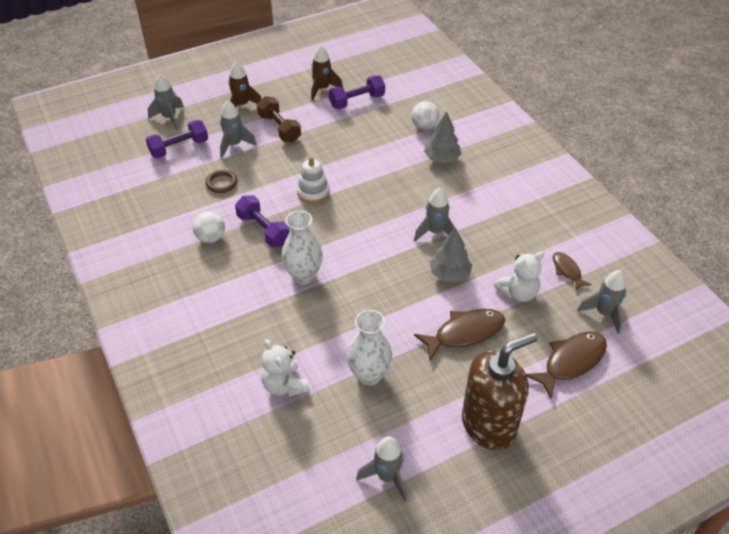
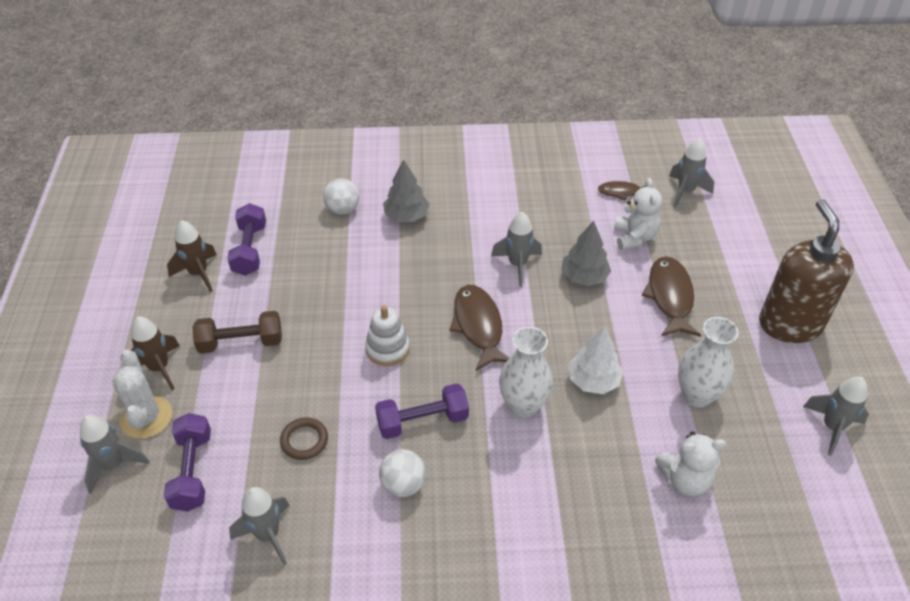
camera: 65 degrees left, 0 degrees up
grey rocket [220,101,257,158] -> grey rocket moved to [229,487,290,565]
brown fish [526,332,607,399] -> brown fish moved to [449,285,510,371]
none -> white cactus [112,349,172,439]
none -> white tree [568,326,623,394]

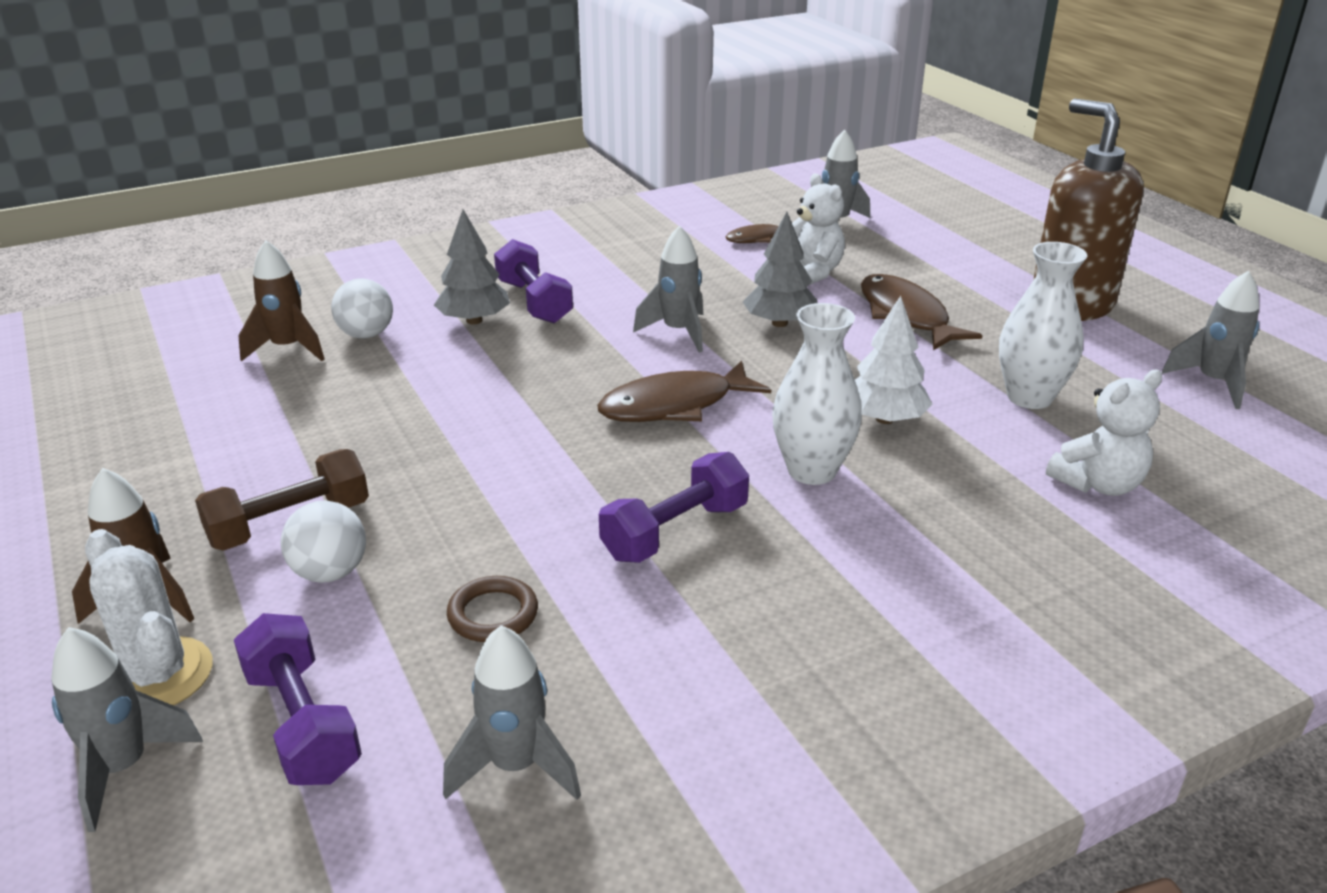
camera: 25 degrees left, 15 degrees down
brown rocket [167,220,217,292] -> brown rocket moved to [239,240,325,361]
purple dumbbell [227,203,266,276] -> purple dumbbell moved to [494,239,573,323]
white stacking toy [365,305,410,366] -> none
white ball [379,449,426,497] -> white ball moved to [280,501,366,583]
brown fish [449,285,510,371] -> brown fish turned 75 degrees counterclockwise [597,361,771,422]

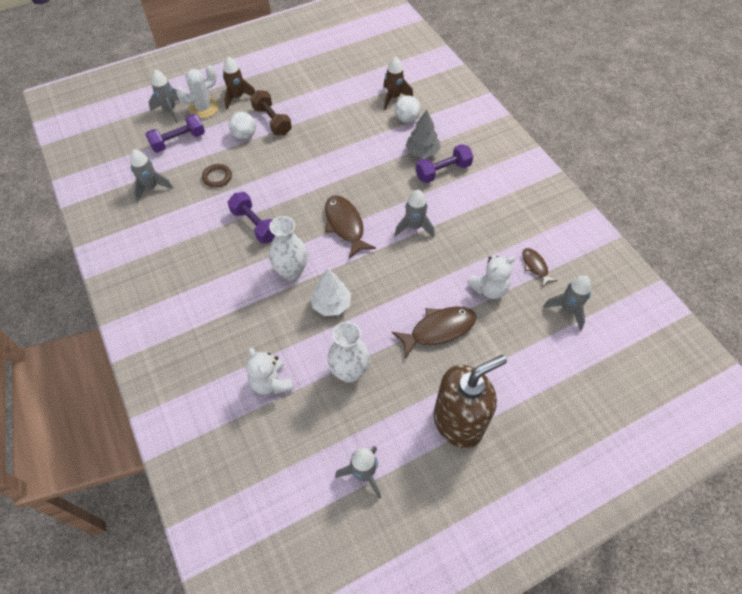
camera: 90 degrees right, 25 degrees up
grey tree [743,212,817,327] -> none

